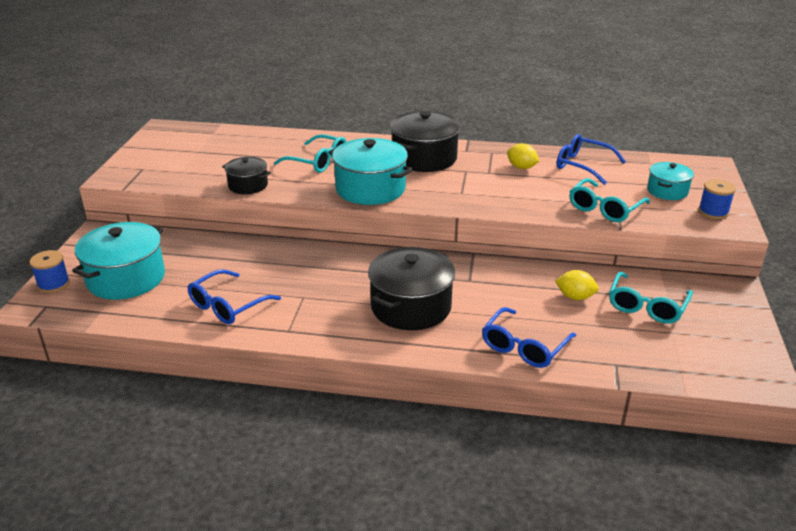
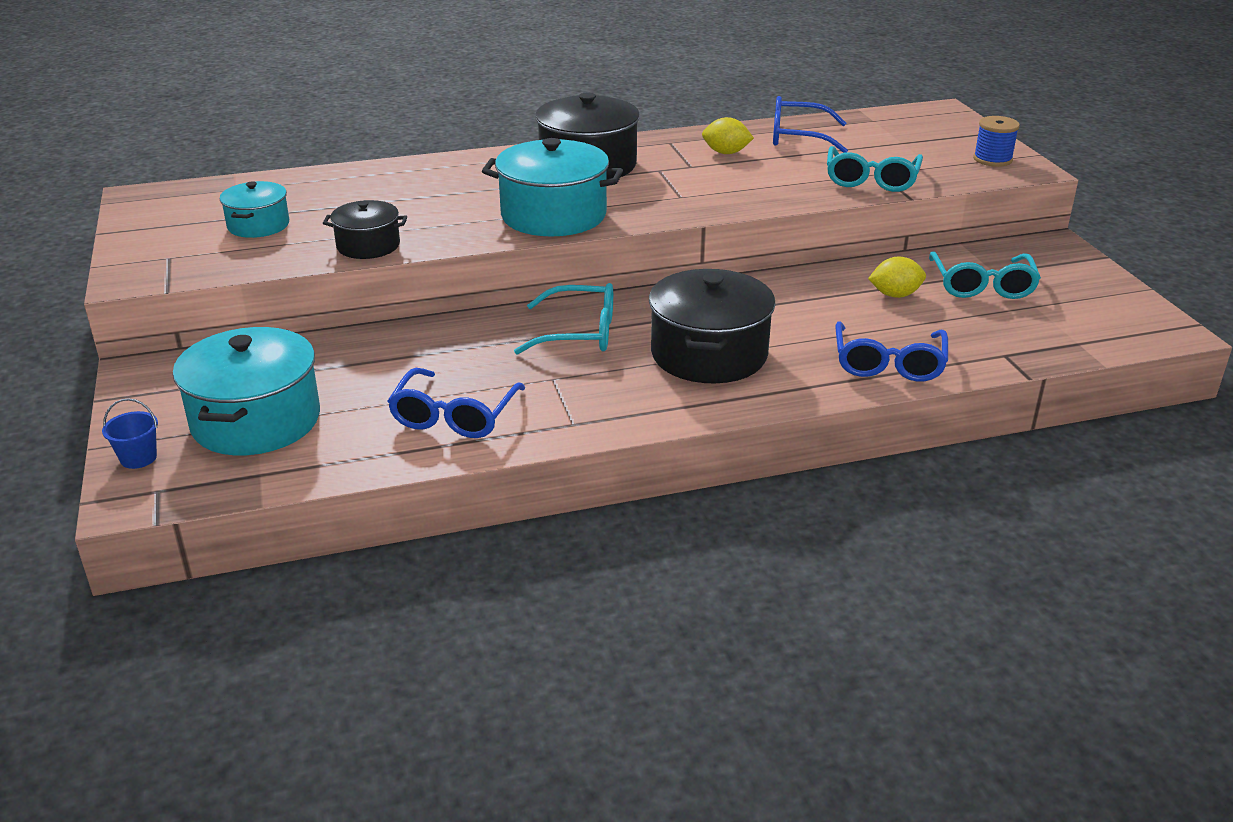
camera: 25 degrees left, 0 degrees up
blue spool [30,250,70,293] -> blue bucket [102,398,158,469]
turquoise glasses [274,134,347,173] -> turquoise glasses moved to [514,283,613,355]
turquoise pot [647,162,694,200] -> turquoise pot moved to [220,181,289,238]

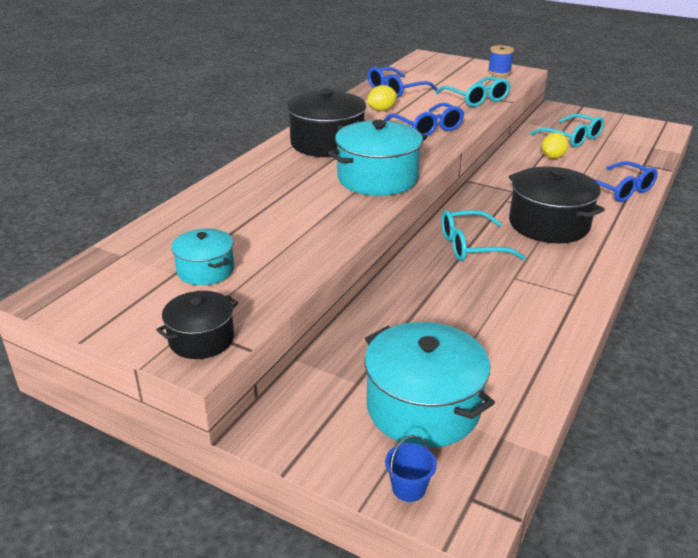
camera: 45 degrees left, 0 degrees up
black pot [323,200,407,259] -> black pot moved to [156,291,238,359]
blue glasses [388,368,525,438] -> blue glasses moved to [384,103,464,136]
turquoise glasses [514,283,613,355] -> turquoise glasses turned 150 degrees counterclockwise [441,210,526,261]

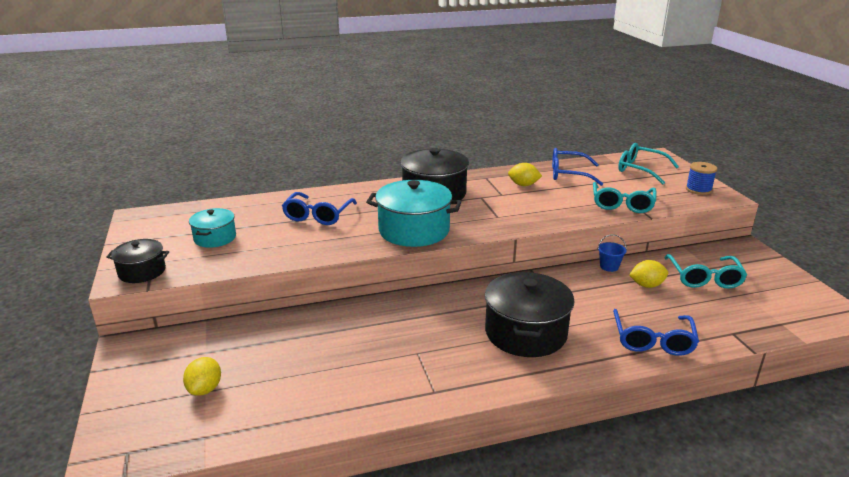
camera: 45 degrees right, 5 degrees down
turquoise pot [364,322,495,448] -> yellow lemon [183,357,221,396]
blue glasses [384,103,464,136] -> blue glasses moved to [282,192,357,225]
blue bucket [385,435,437,502] -> blue bucket moved to [598,234,627,272]
turquoise glasses [441,210,526,261] -> turquoise glasses moved to [618,143,679,184]

